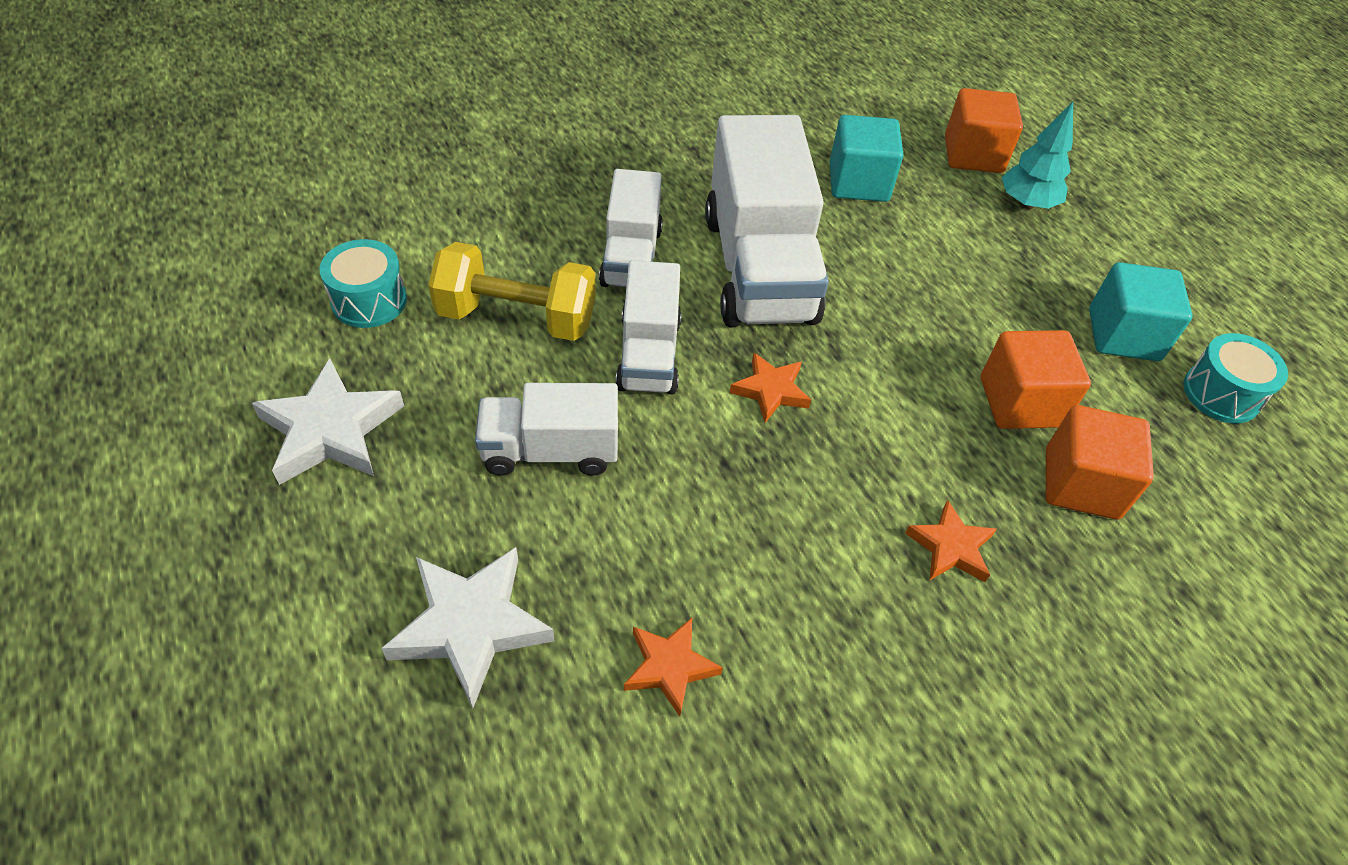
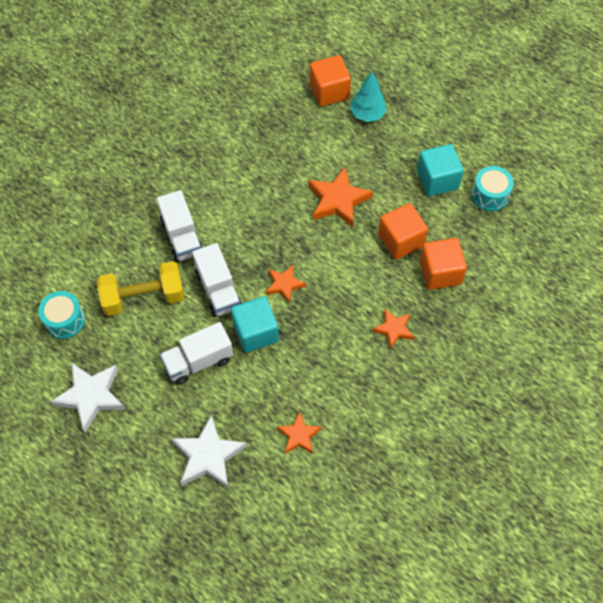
camera: 20 degrees left, 10 degrees up
white truck [705,115,829,327] -> none
turquoise cube [830,115,903,202] -> turquoise cube moved to [231,296,279,353]
none -> orange star [309,167,373,227]

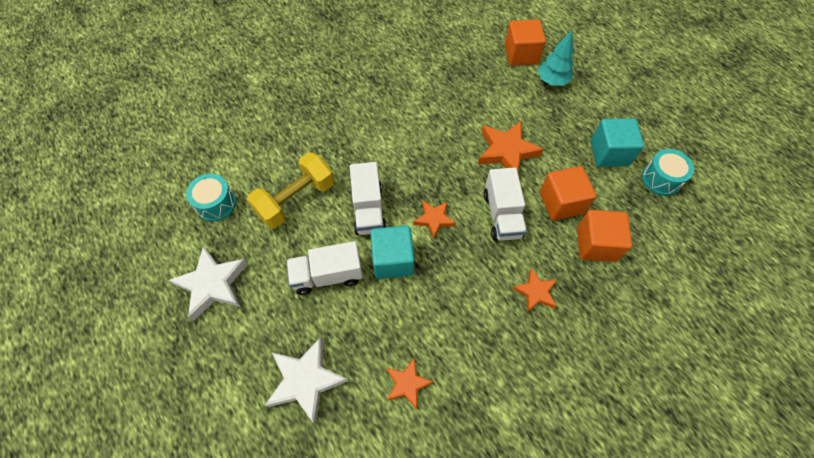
camera: 15 degrees right, 0 degrees up
yellow dumbbell [97,261,184,316] -> yellow dumbbell turned 45 degrees counterclockwise [247,152,334,229]
white truck [157,190,203,262] -> white truck moved to [484,167,527,241]

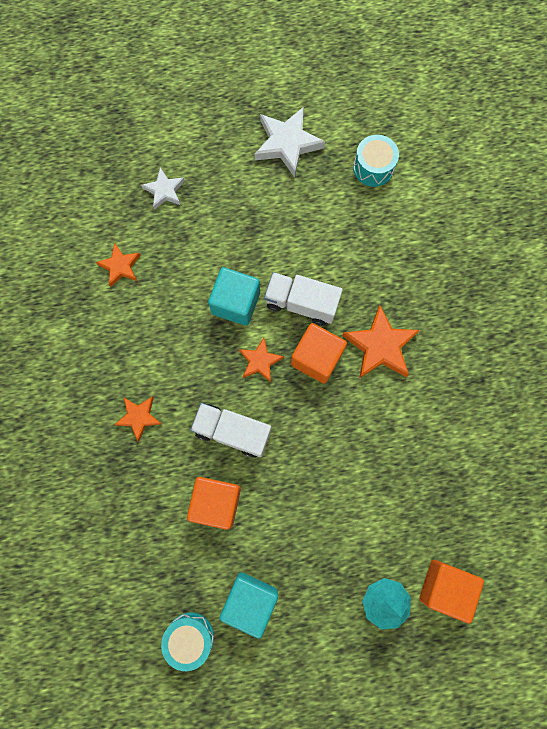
camera: 115 degrees right, 15 degrees up
yellow dumbbell [247,152,334,229] -> none
white star [265,337,349,425] -> white star [141,168,185,210], size x0.60
white truck [287,241,363,295] -> none
orange star [478,121,544,172] -> orange star moved to [342,305,420,379]
orange cube [577,210,632,262] -> orange cube moved to [291,323,347,383]

